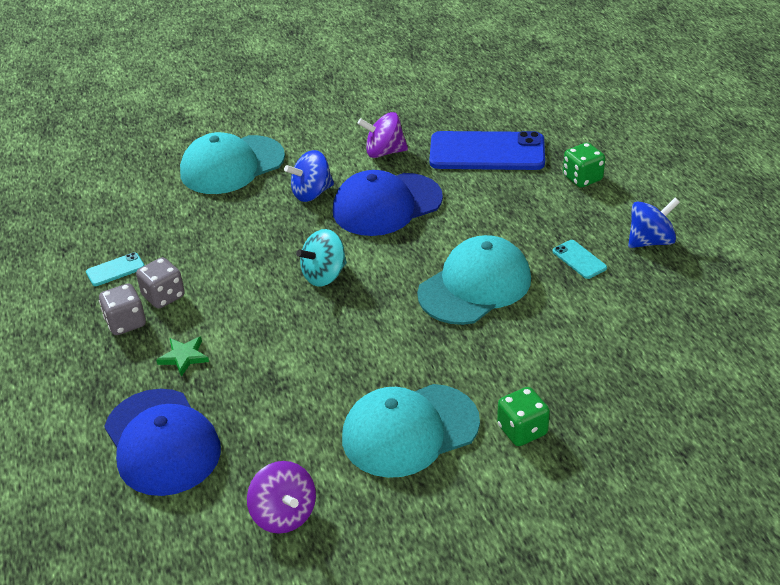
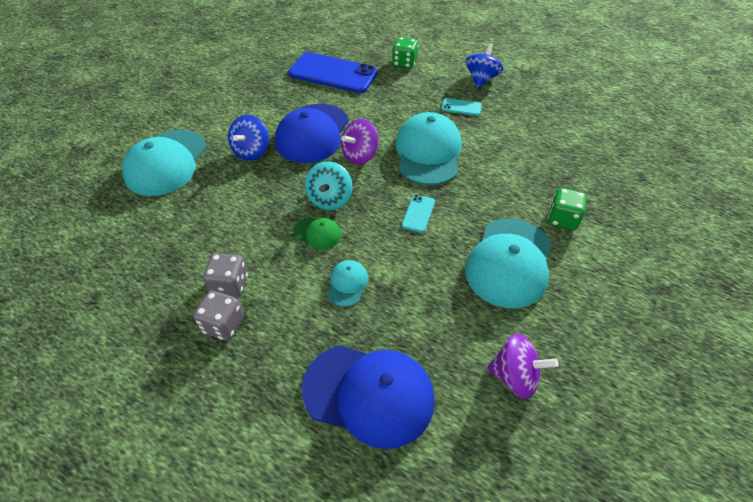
camera: 45 degrees left, 10 degrees up
turquoise phone [86,252,145,286] -> turquoise phone moved to [402,194,435,233]
green star [156,336,209,377] -> none
purple spinning top [357,112,408,158] -> purple spinning top moved to [341,119,379,165]
blue phone [429,131,545,170] -> blue phone turned 60 degrees clockwise [288,52,378,93]
none -> green cap [293,217,341,249]
none -> turquoise cap [328,260,368,307]

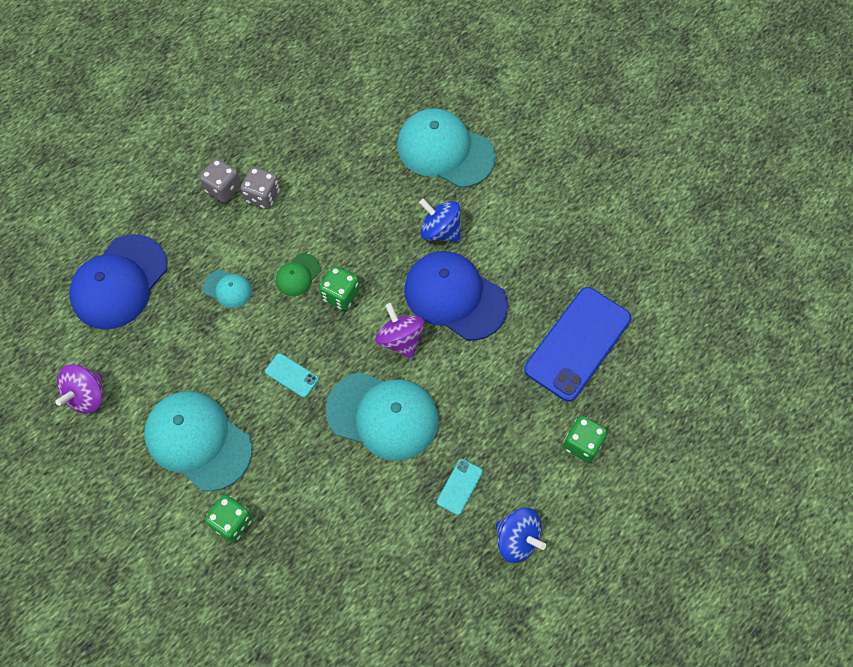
camera: 105 degrees right, 15 degrees up
turquoise spinning top [305,161,353,210] -> green dice [319,266,360,311]

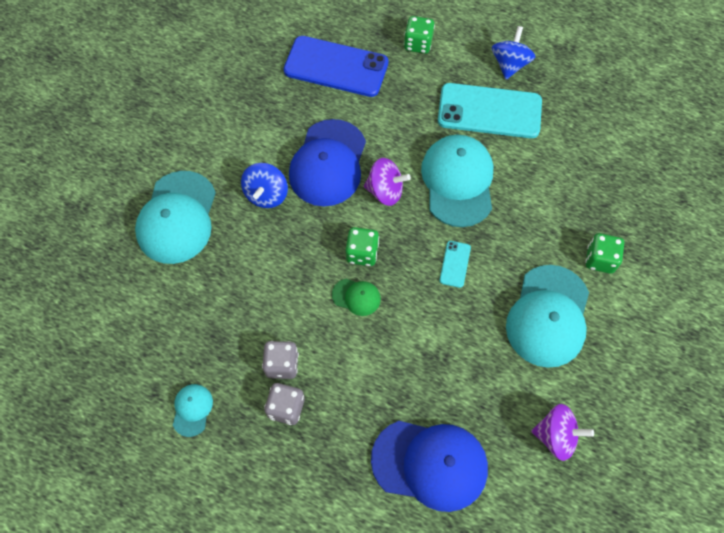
camera: 110 degrees left, 0 degrees up
turquoise cap [203,270,252,308] -> turquoise cap moved to [173,384,213,437]
purple spinning top [375,303,424,359] -> purple spinning top turned 120 degrees counterclockwise [364,158,411,206]
turquoise phone [437,459,483,515] -> turquoise phone [438,83,542,138], size x2.32

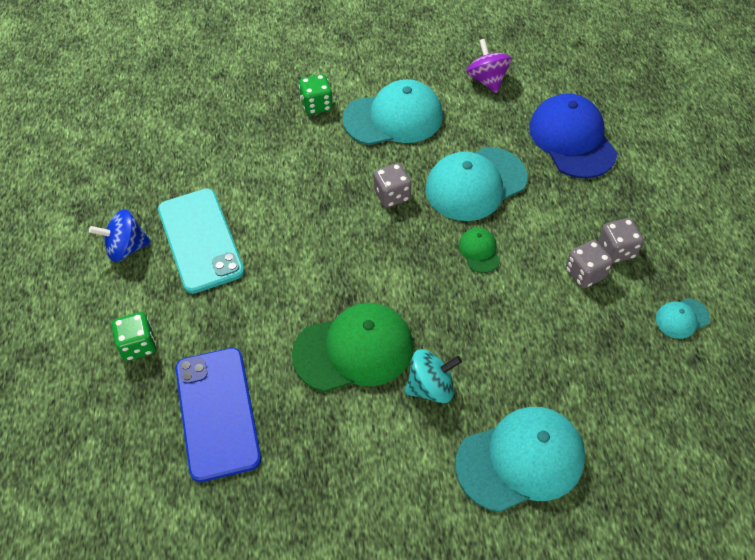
camera: 120 degrees left, 10 degrees down
blue spinning top [241,163,288,208] -> turquoise spinning top [404,349,462,403]
blue cap [289,119,366,206] -> green cap [292,303,413,392]
green dice [346,227,379,266] -> none
purple spinning top [364,158,411,206] -> none
turquoise cap [421,135,494,227] -> turquoise cap moved to [425,147,527,221]
turquoise phone [439,241,471,288] -> grey dice [374,163,412,208]

